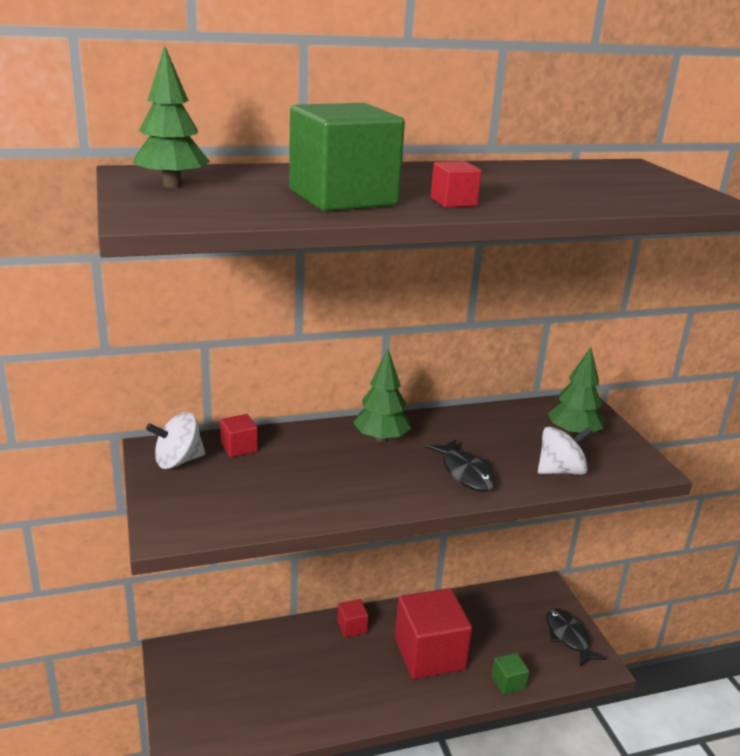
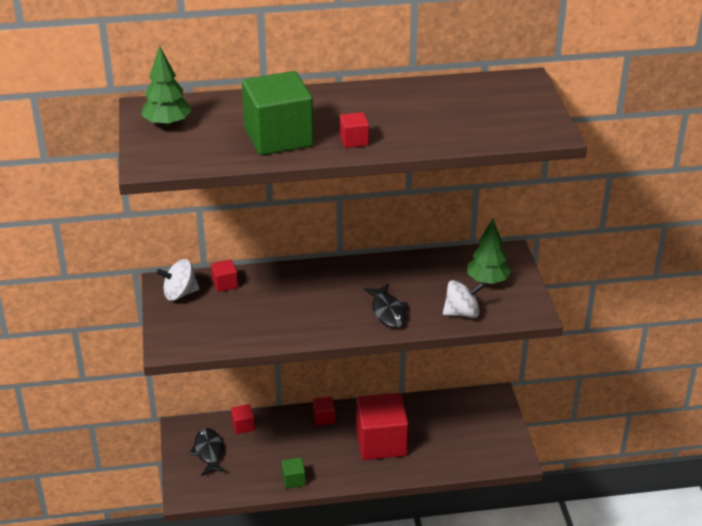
camera: 10 degrees right, 10 degrees up
green tree [353,349,411,443] -> none
green cube [492,653,529,695] -> green cube moved to [282,458,306,489]
black fish [546,608,606,667] -> black fish moved to [189,428,226,476]
none -> red cube [231,404,255,434]

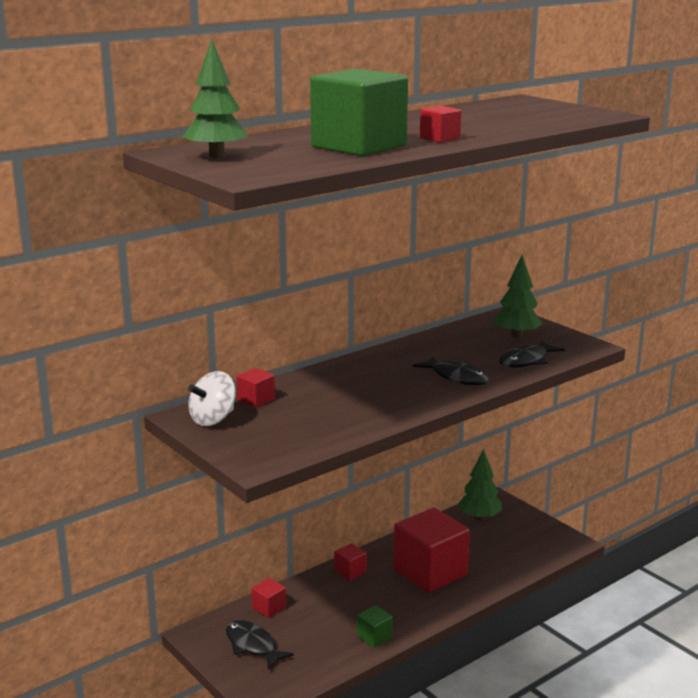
camera: 30 degrees left, 15 degrees down
white spinning top [443,280,485,318] -> black fish [499,340,565,368]
none -> green tree [458,449,502,521]

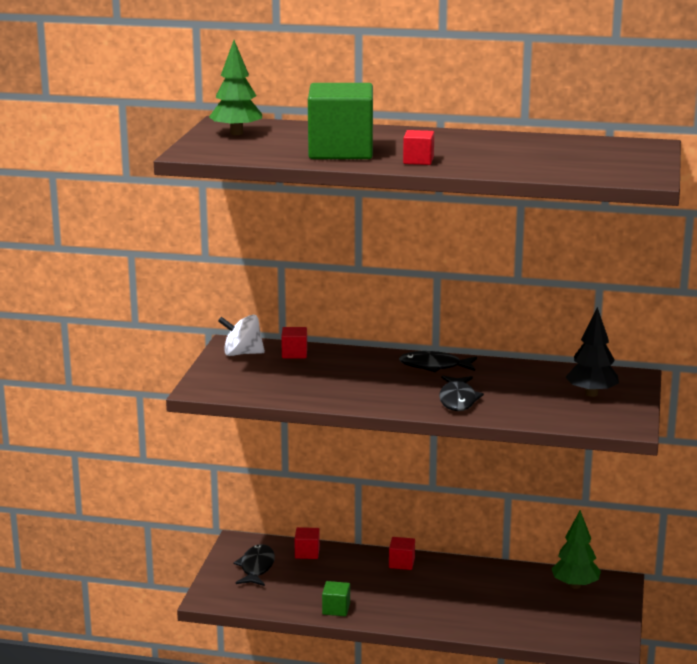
camera: 50 degrees right, 0 degrees up
red cube [393,508,470,593] -> none
green tree [493,255,543,338] -> black tree [565,307,619,397]
black fish [499,340,565,368] -> black fish moved to [399,351,477,372]

